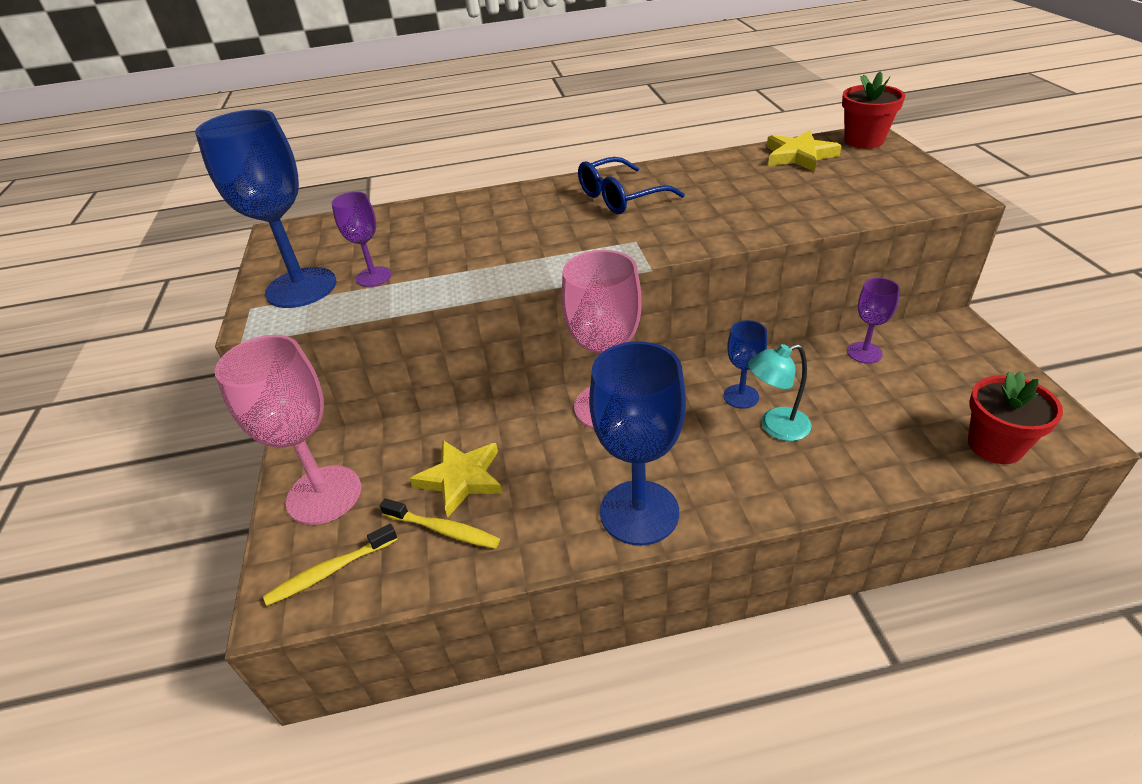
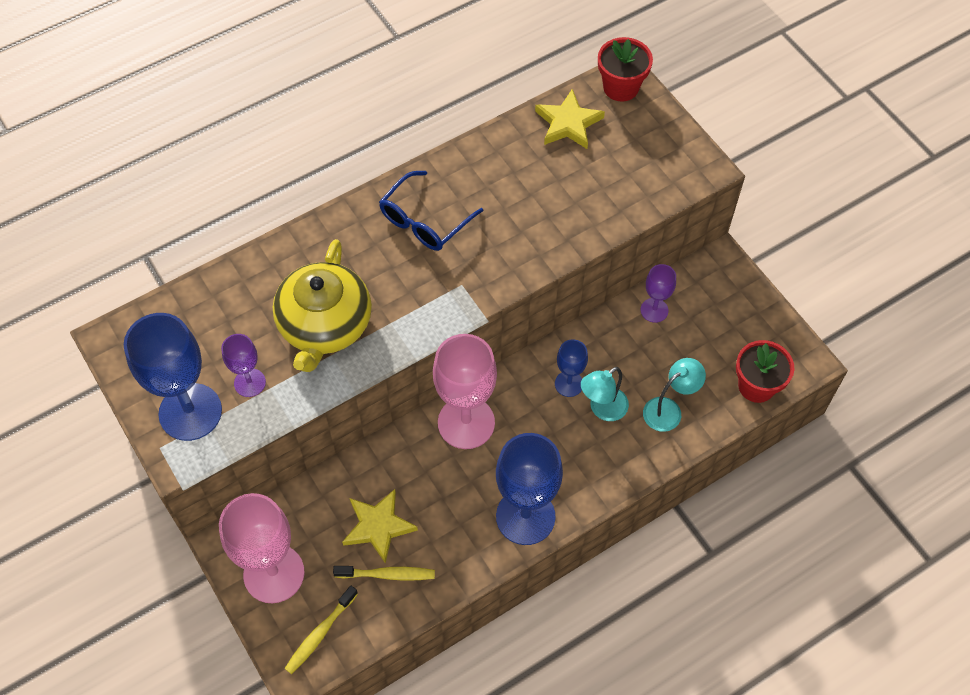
camera: 25 degrees left, 20 degrees up
none -> yellow teapot [273,239,372,372]
none -> turquoise lamp [643,358,706,432]

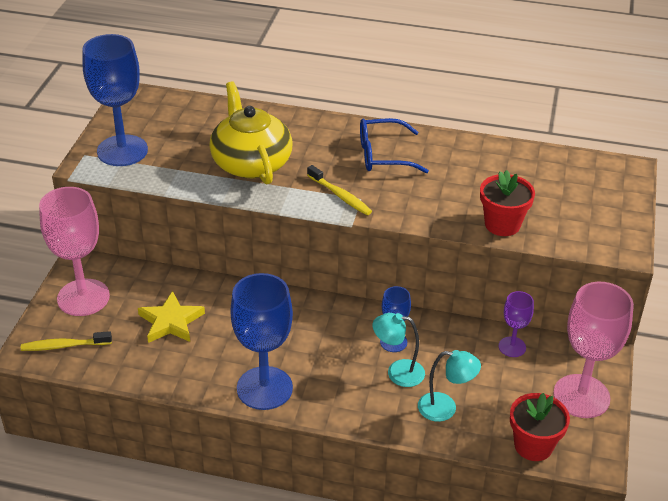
camera: 45 degrees right, 20 degrees down
purple goblet [221,334,266,397] -> none
yellow teapot [273,239,372,372] -> yellow teapot turned 105 degrees clockwise [209,82,292,184]
yellow toothbrush [333,566,435,581] -> yellow toothbrush moved to [307,165,372,215]
pink goblet [433,334,497,449] -> pink goblet moved to [553,282,634,418]
yellow star [535,89,605,149] -> none
red flower pot [598,37,653,102] -> red flower pot moved to [480,170,535,236]

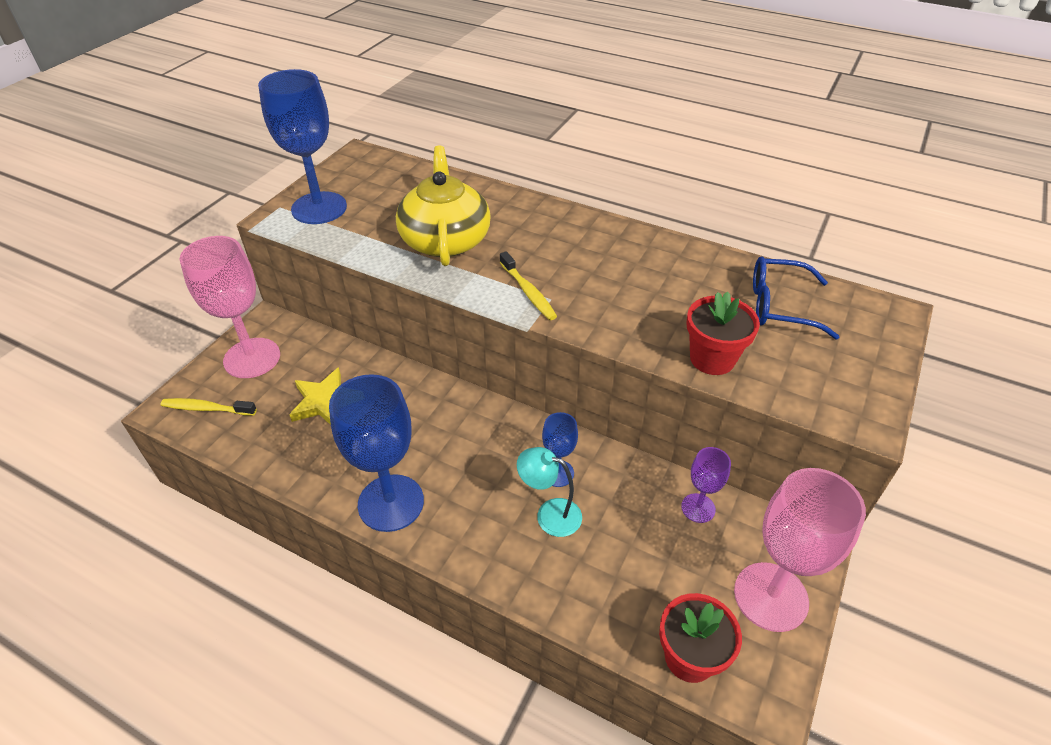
camera: 15 degrees right, 5 degrees up
blue glasses [360,118,429,173] -> blue glasses moved to [753,256,839,339]
turquoise lamp [418,350,481,422] -> none

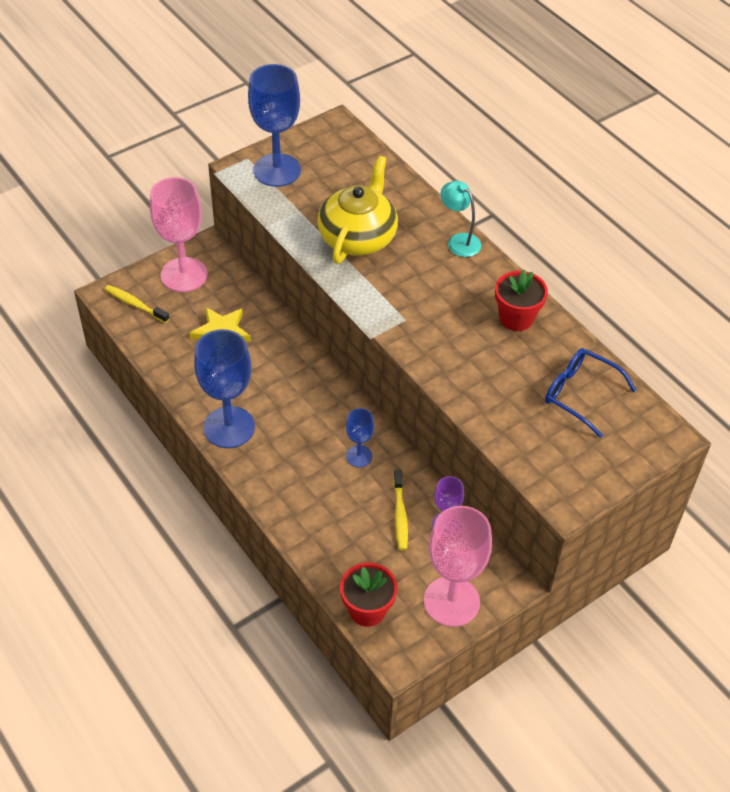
camera: 25 degrees right, 5 degrees up
yellow toothbrush [500,251,557,320] -> yellow toothbrush moved to [393,470,408,550]
turquoise lamp [517,447,582,537] -> turquoise lamp moved to [441,181,481,257]
red flower pot [686,291,760,375] -> red flower pot moved to [495,270,548,331]

